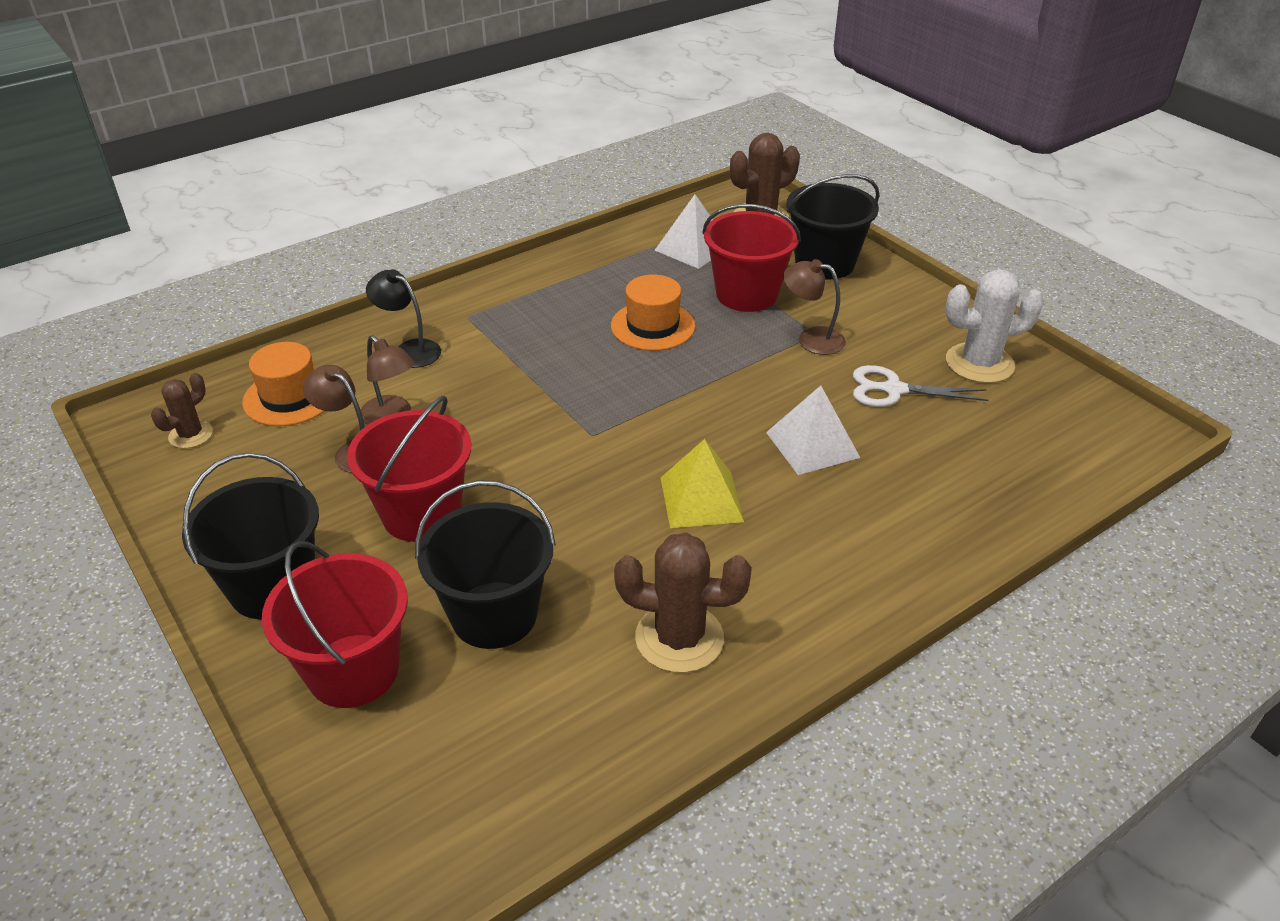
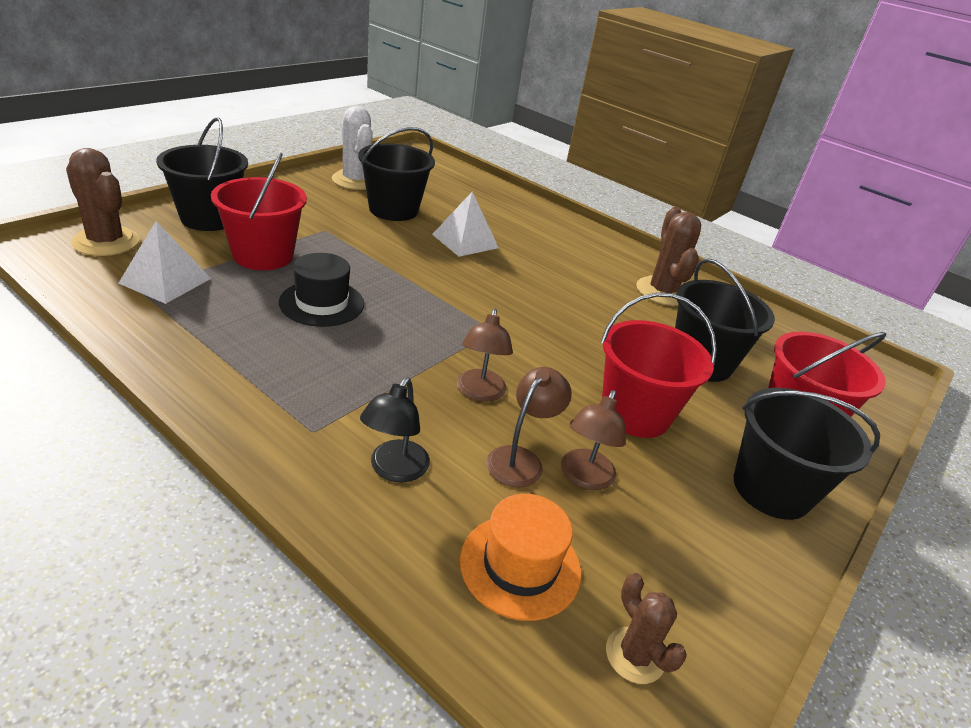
camera: 110 degrees left, 5 degrees down
brown cactus [151,373,213,449] -> brown cactus turned 45 degrees clockwise [606,573,687,684]
orange hat [611,275,695,351] -> black hat [279,253,364,327]
yellow pyramid [661,439,744,528] -> none
brown lamp [783,259,846,355] -> brown lamp moved to [457,309,513,402]
white scissors [853,365,989,407] -> black bucket [358,127,435,221]

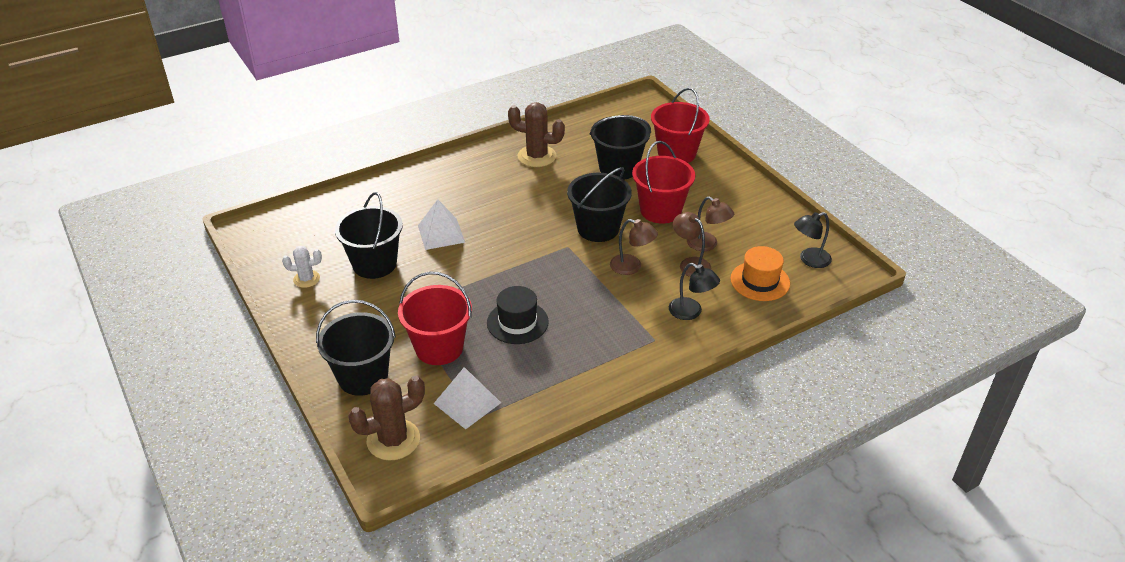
camera: 65 degrees left, 5 degrees up
white cactus [332,106,373,190] -> white cactus [282,246,322,288], size x0.59
brown cactus [606,573,687,684] -> black lamp [794,212,832,268]
black bucket [734,388,880,520] -> black bucket moved to [567,167,632,242]

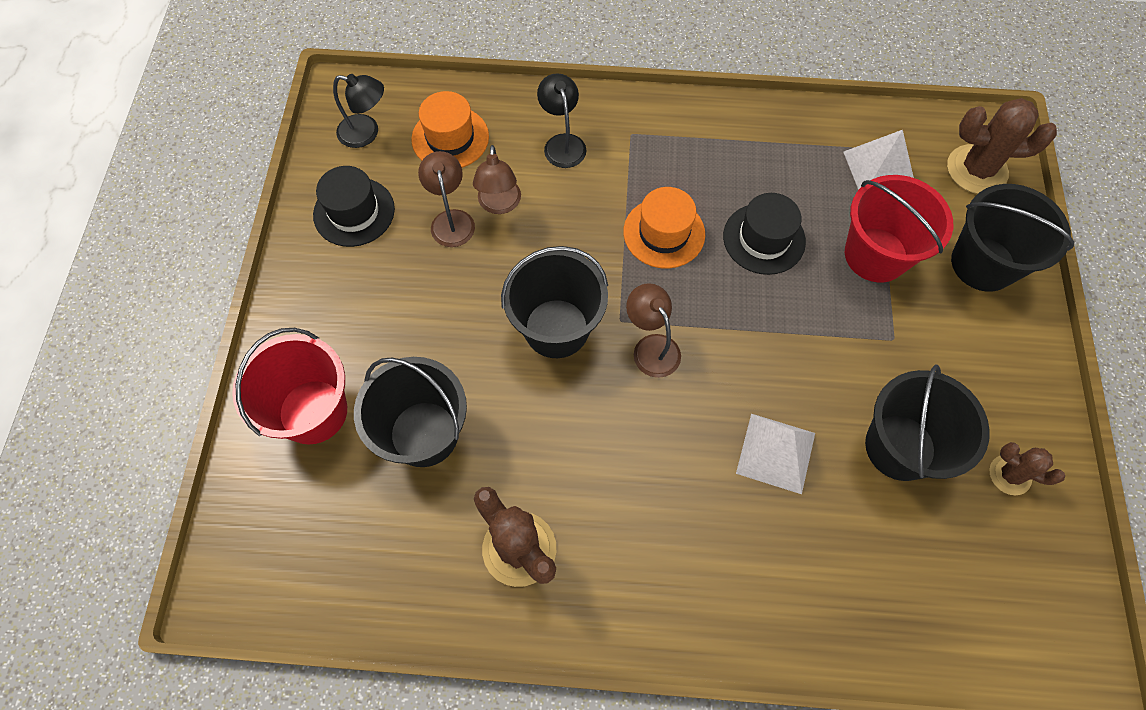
camera: 145 degrees left, 25 degrees up
white cactus [282,246,322,288] -> brown cactus [989,442,1065,495]
brown lamp [610,219,658,275] -> brown lamp moved to [626,283,681,378]
red bucket [632,141,695,223] -> none
none -> black hat [313,166,395,247]
none -> orange hat [623,187,705,269]

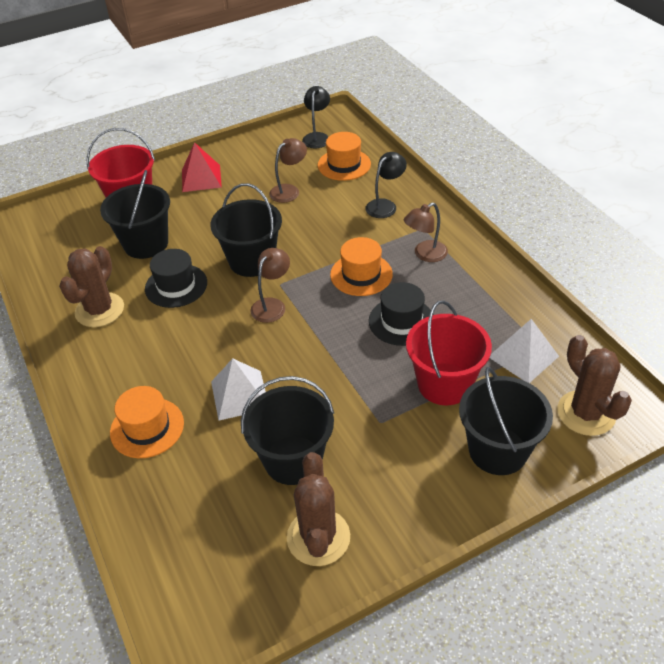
camera: 60 degrees right, 20 degrees down
black hat [313,166,395,247] -> black hat moved to [145,249,207,308]
black lamp [333,74,384,148] -> black lamp turned 150 degrees counterclockwise [302,86,330,148]
brown lamp [473,145,521,214] -> brown lamp moved to [404,203,448,262]
brown cactus [989,442,1065,495] -> brown cactus [287,452,350,566], size x1.71
none -> orange hat [110,386,184,458]
none -> red pyramid [182,142,222,192]

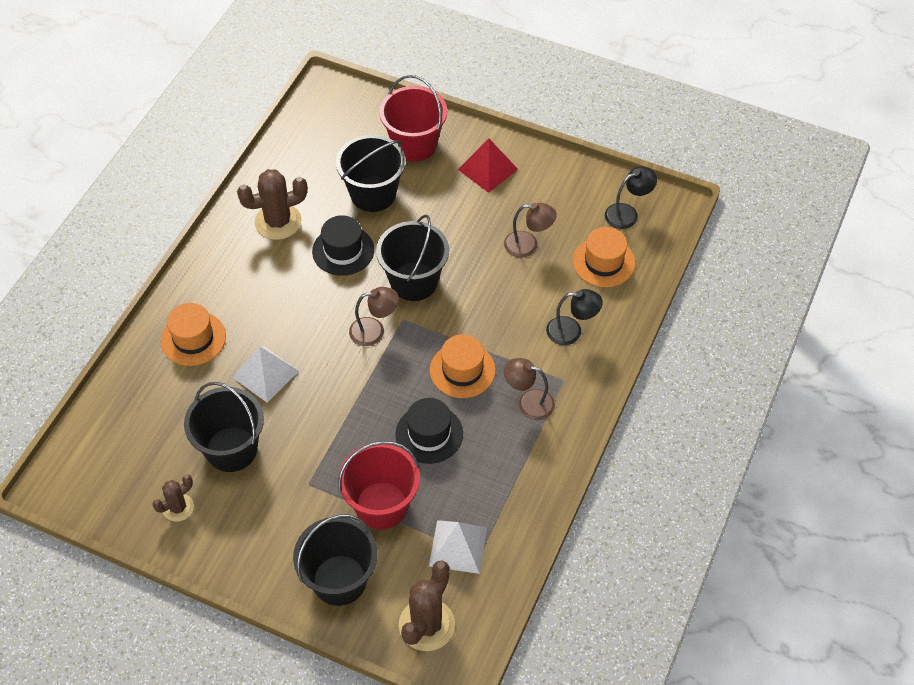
camera: 50 degrees right, 10 degrees up
brown cactus [287,452,350,566] -> brown cactus [153,475,194,522], size x0.59

